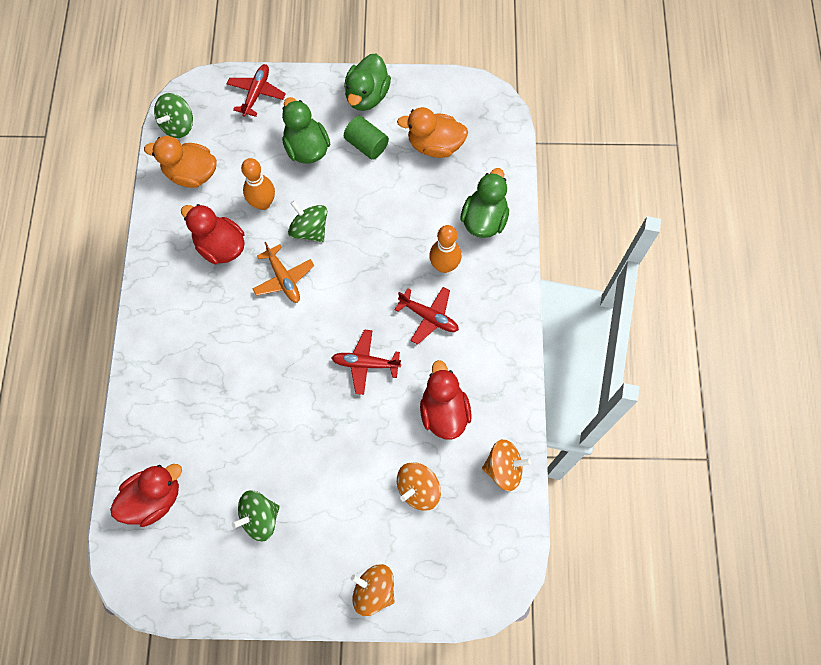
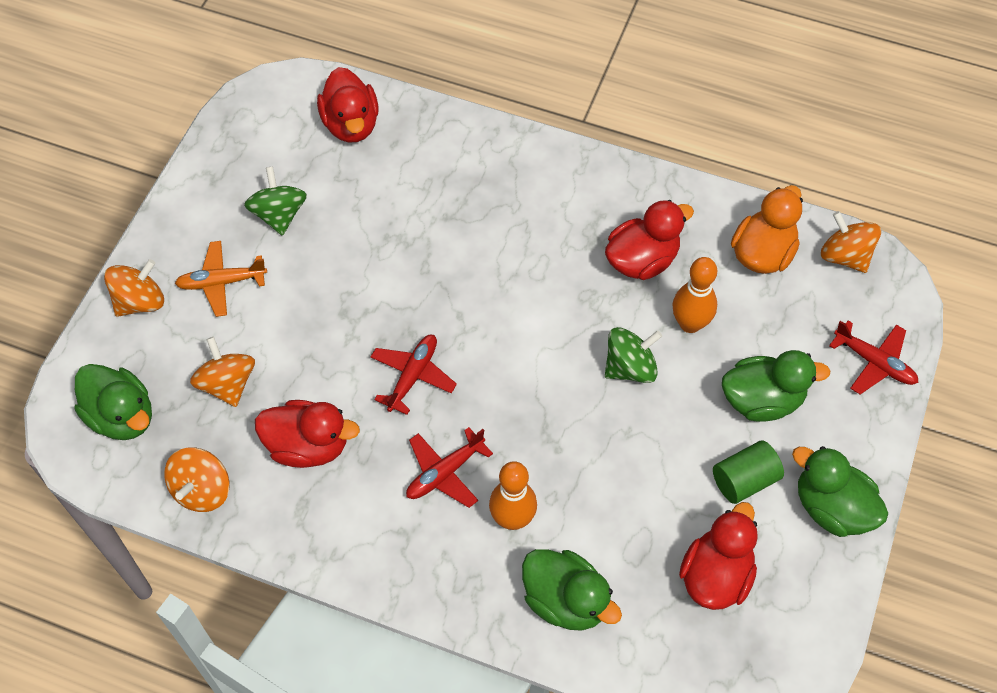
camera: 110 degrees right, 10 degrees down
green spinning top [154,93,193,138] -> orange spinning top [821,211,881,273]
orange plane [253,242,314,303] -> orange plane moved to [175,241,267,317]
orange duck [397,107,468,158] -> red duck [679,502,758,610]
none -> green duck [74,364,152,440]

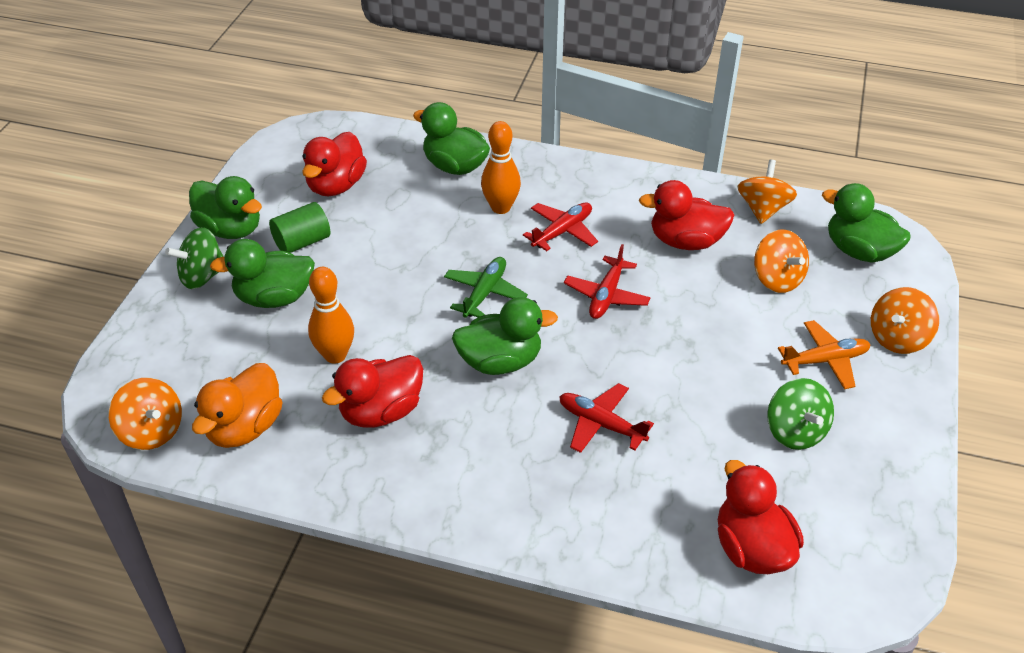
camera: 175 degrees right, 15 degrees down
green spinning top [605,327,662,383] -> green spinning top moved to [165,227,224,289]
red plane [829,320,918,394] -> red plane moved to [559,383,654,453]
none -> green plane [444,257,528,318]
none -> green duck [452,297,558,375]

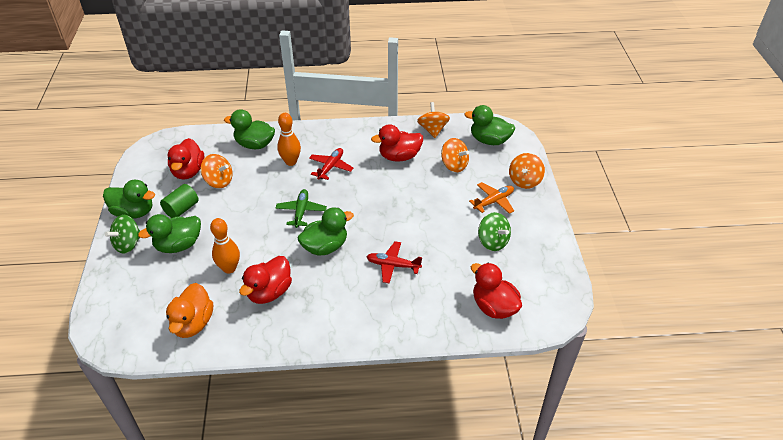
camera: 20 degrees left, 0 degrees up
orange spinning top [109,378,182,450] -> orange spinning top moved to [201,154,233,188]
red plane [564,244,651,319] -> none

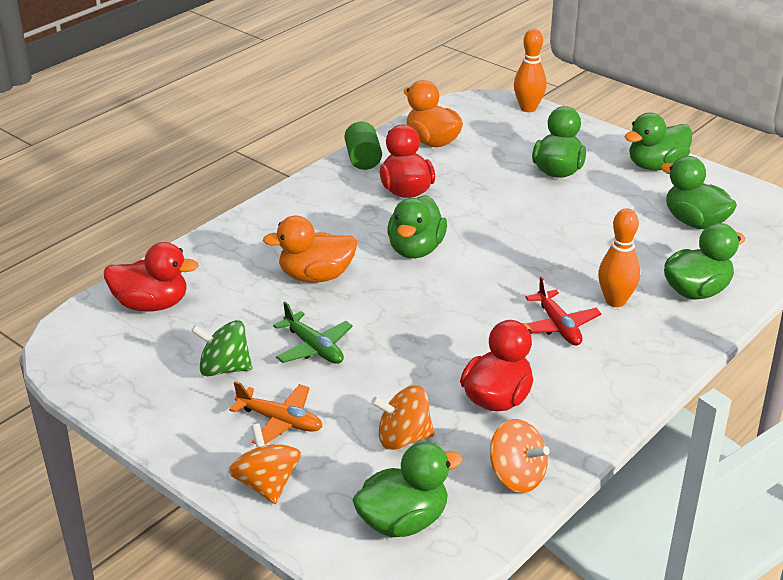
camera: 135 degrees right, 10 degrees down
green spinning top [105,215,140,254] -> none
green cylinder [160,184,199,218] -> green cylinder moved to [345,122,382,170]
red duck [168,138,204,180] -> green duck [661,156,737,229]
orange spinning top [201,154,233,188] -> none
orange bowling pin [210,218,240,274] -> orange bowling pin moved to [514,29,546,112]
green plane [275,189,327,228] -> green plane moved to [273,302,353,364]
red plane [367,241,422,283] -> orange duck [263,216,357,283]
orange plane [469,182,514,214] -> orange plane turned 75 degrees counterclockwise [229,381,323,444]

